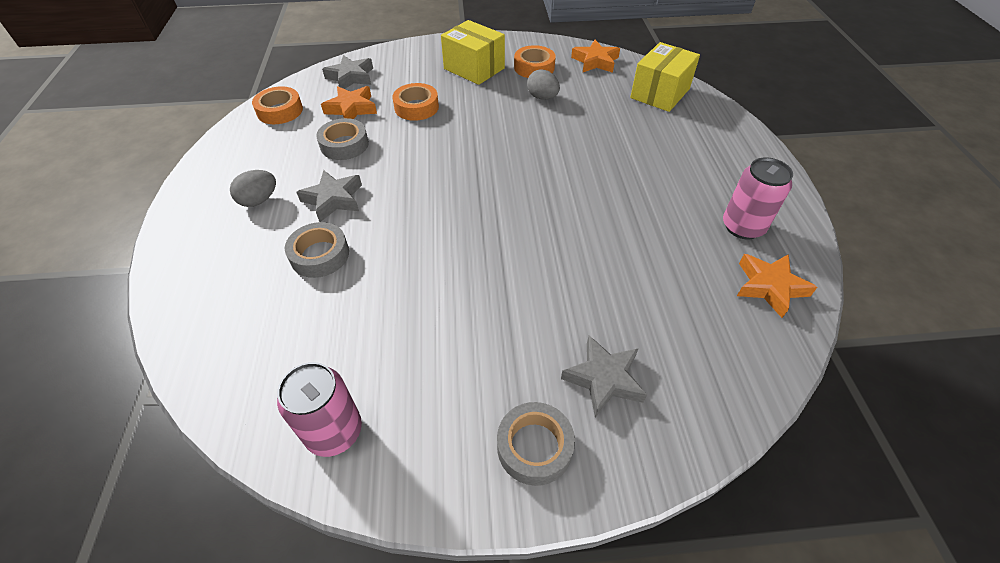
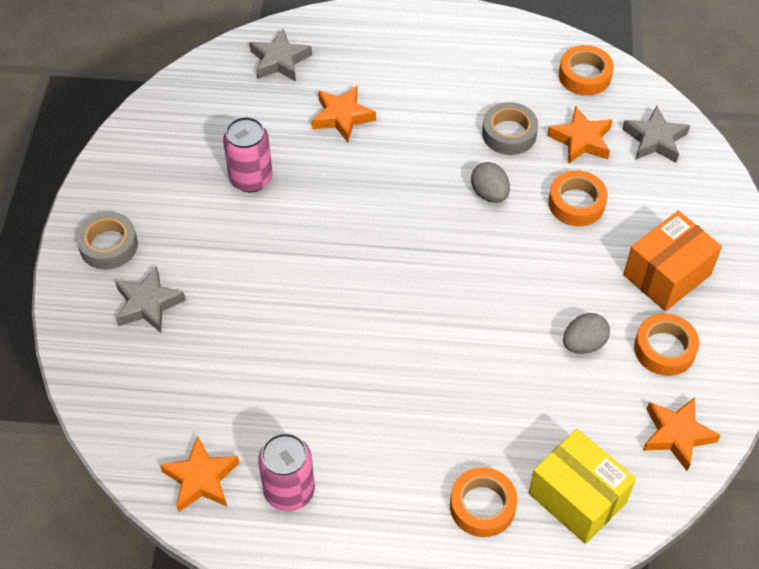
camera: 100 degrees right, 5 degrees up
grey egg [230,170,276,207] -> grey egg moved to [471,162,510,203]
pink can [277,362,362,457] -> pink can moved to [223,117,273,192]
grey tape [285,222,349,278] -> orange star [312,86,376,142]
grey star [296,170,362,222] -> grey star moved to [249,29,312,82]
yellow box [441,20,505,85] -> orange box [623,211,722,311]
none -> orange tape [450,467,518,537]

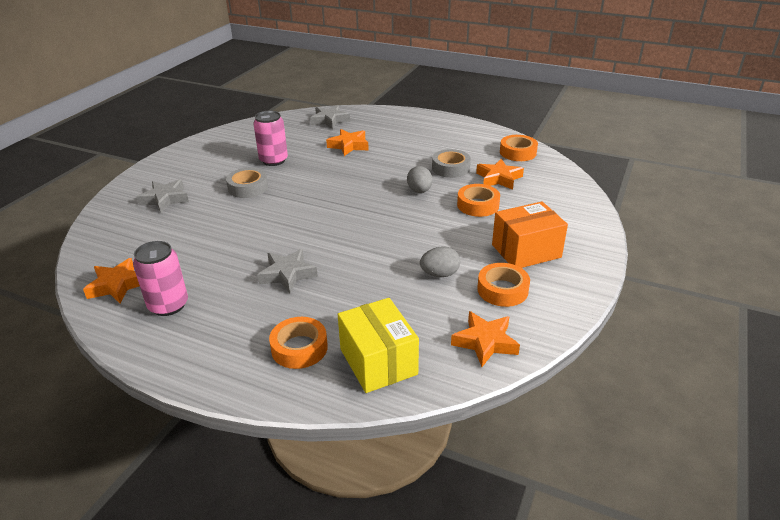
camera: 20 degrees right, 20 degrees down
grey tape [76,212,138,270] -> grey tape moved to [226,168,268,198]
grey star [622,105,690,162] -> grey star moved to [257,249,318,293]

